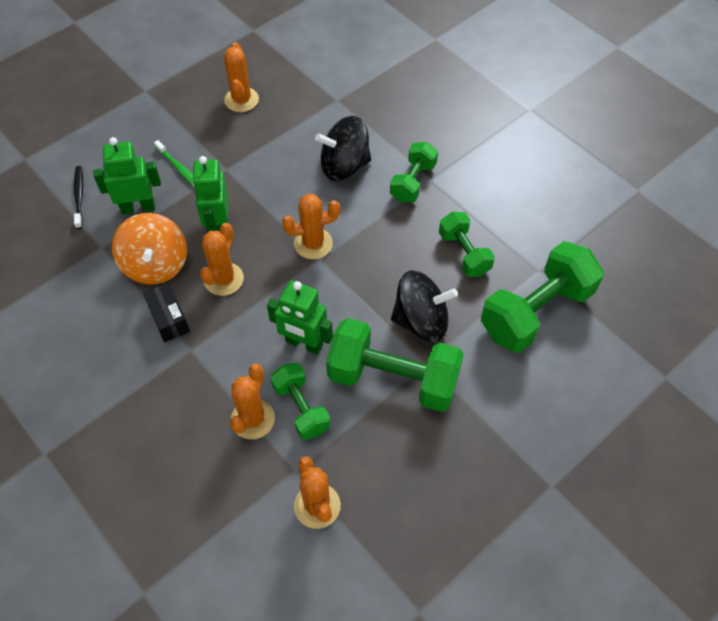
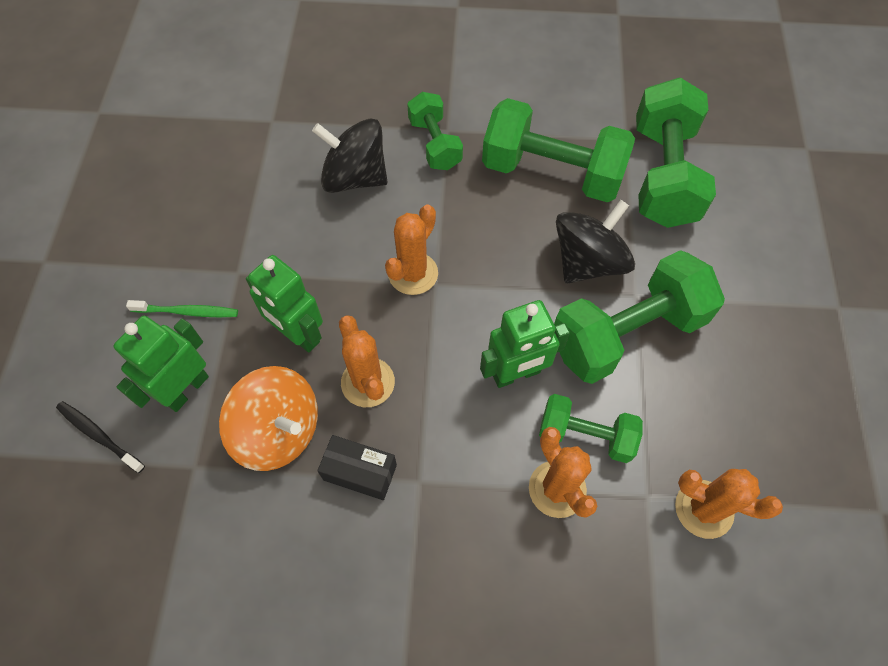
camera: 45 degrees left, 5 degrees up
orange cactus [224,42,259,112] -> none
black spinning top [315,116,371,181] -> black spinning top turned 75 degrees clockwise [312,118,388,193]
green dumbbell [439,212,495,277] -> green dumbbell [482,98,635,202], size x1.75

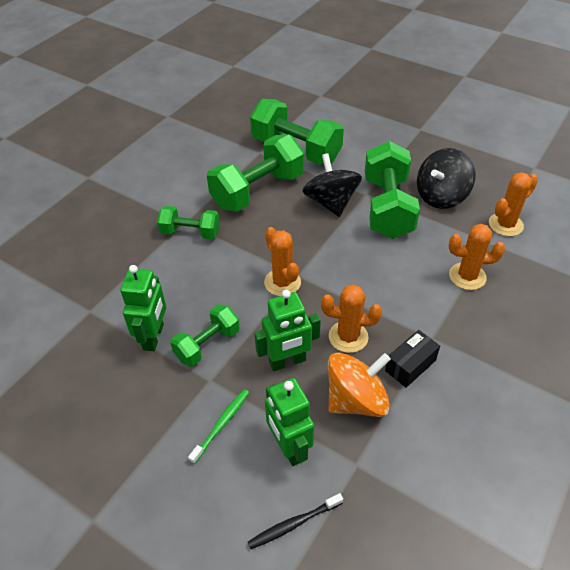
camera: 60 degrees left, 15 degrees down
black spinning top [312,118,388,193] -> black spinning top moved to [417,148,475,209]
green robot [480,300,570,388] -> green robot moved to [120,265,166,351]
green dumbbell [539,394,643,463] -> green dumbbell moved to [170,304,240,367]

